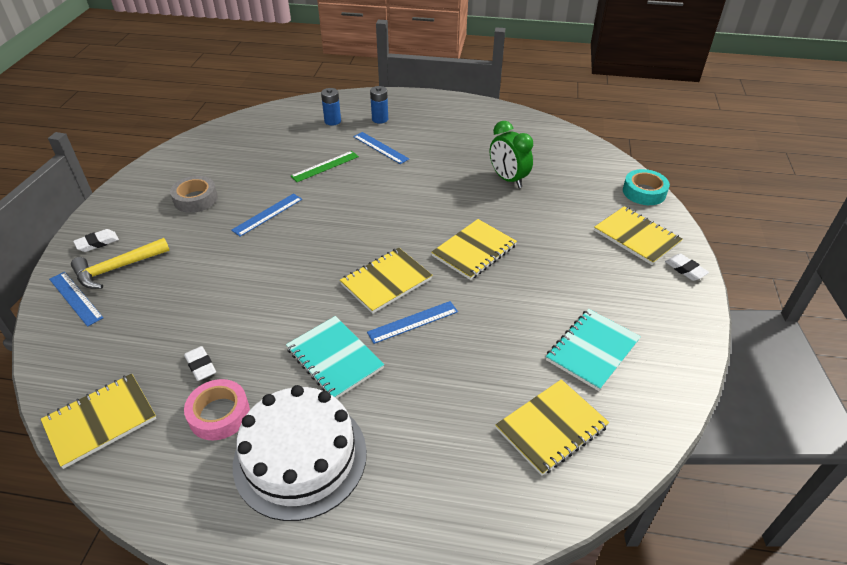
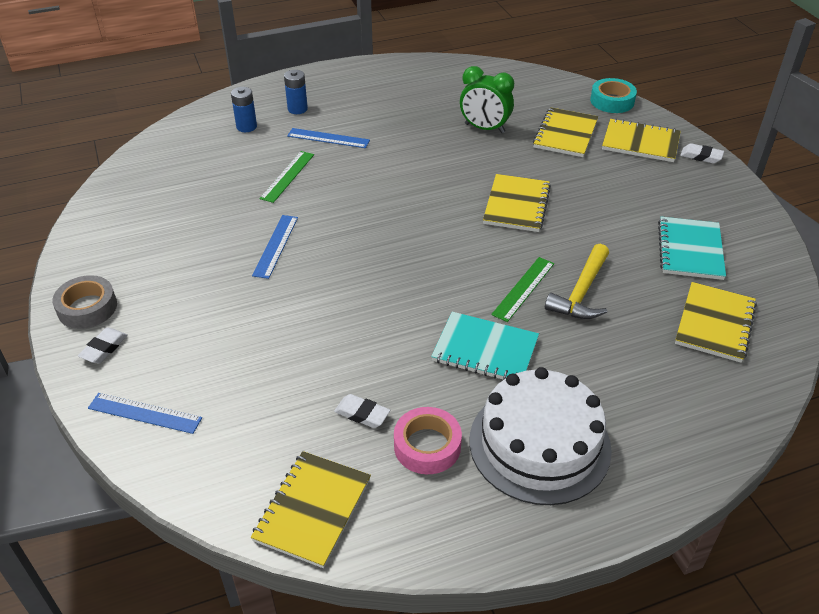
camera: 30 degrees left, 0 degrees up
yellow hammer [71,238,170,289] -> yellow hammer moved to [545,244,609,319]
grey tape [170,176,218,213] -> grey tape moved to [52,275,117,329]
yellow notebook [340,248,433,314] -> yellow notebook moved to [533,107,598,157]
blue ruler [367,301,458,344] -> green ruler [491,257,554,322]

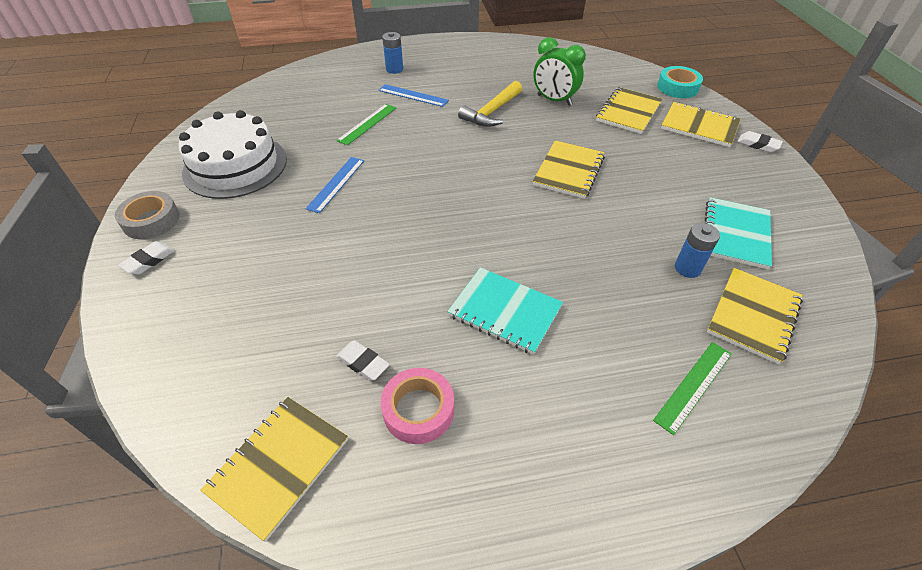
camera: 10 degrees right, 5 degrees up
blue ruler [88,393,202,434] -> none
blue battery [231,87,257,132] -> blue battery moved to [675,223,720,278]
white cake [470,367,612,505] -> white cake moved to [179,110,287,199]
green ruler [491,257,554,322] -> green ruler moved to [653,342,732,435]
yellow hammer [545,244,609,319] -> yellow hammer moved to [458,81,522,127]

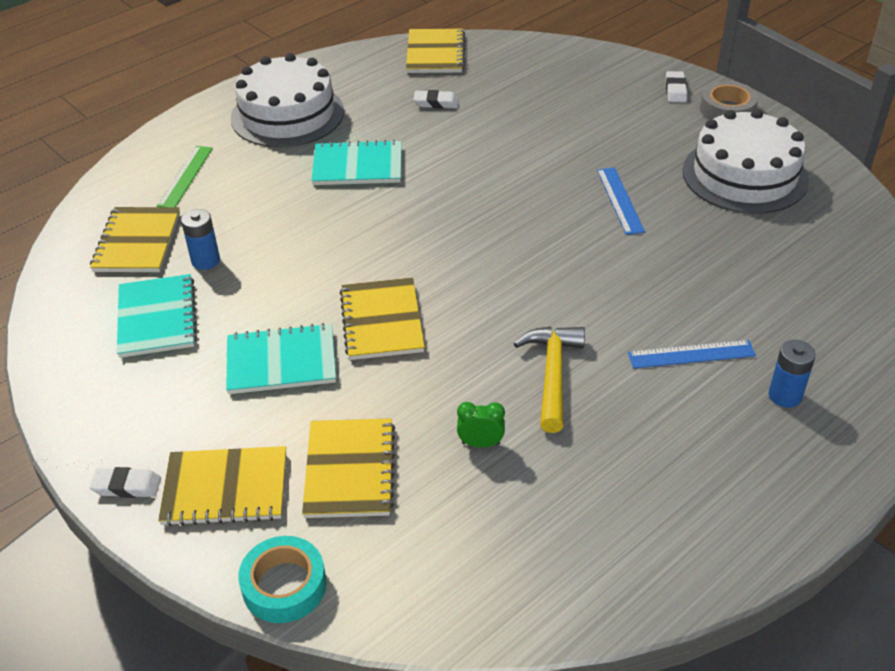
camera: 150 degrees right, 5 degrees down
green ruler [336,104,396,145] -> none
pink tape [381,368,454,444] -> none
green clock [534,37,586,106] -> green clock [457,402,505,447], size x0.54
none -> turquoise notebook [226,323,336,394]
none -> white cake [231,53,344,148]

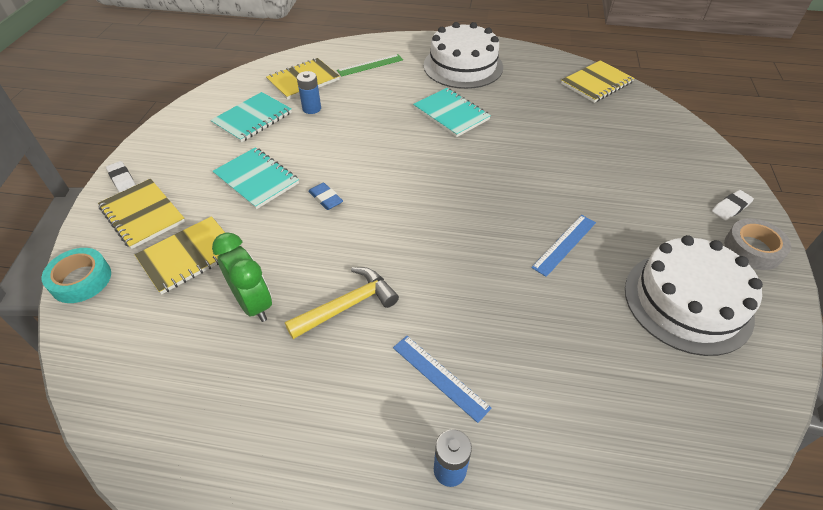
camera: 50 degrees right, 5 degrees up
yellow notebook [340,278,425,360] -> blue eraser [308,183,343,210]
white eraser [413,90,459,109] -> none
green clock [457,402,505,447] -> green clock [212,232,272,322], size x1.84

